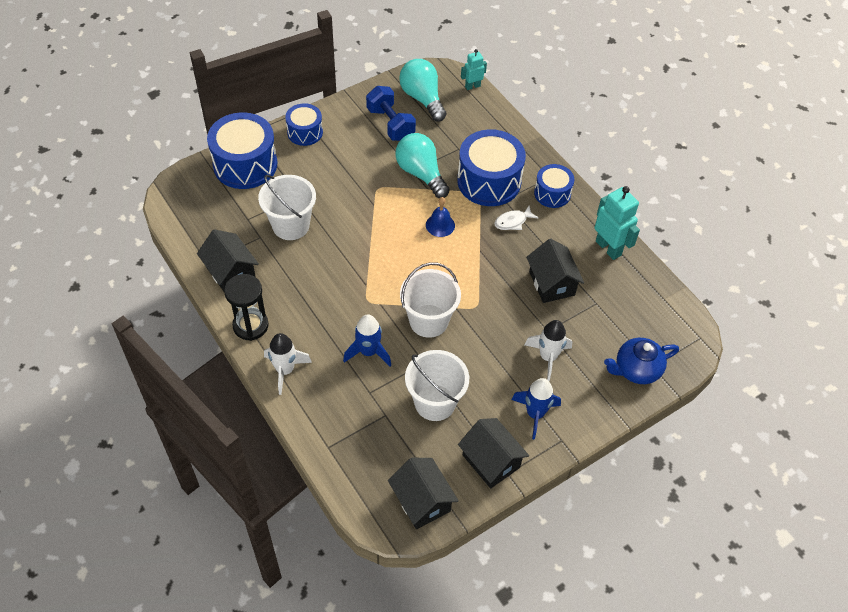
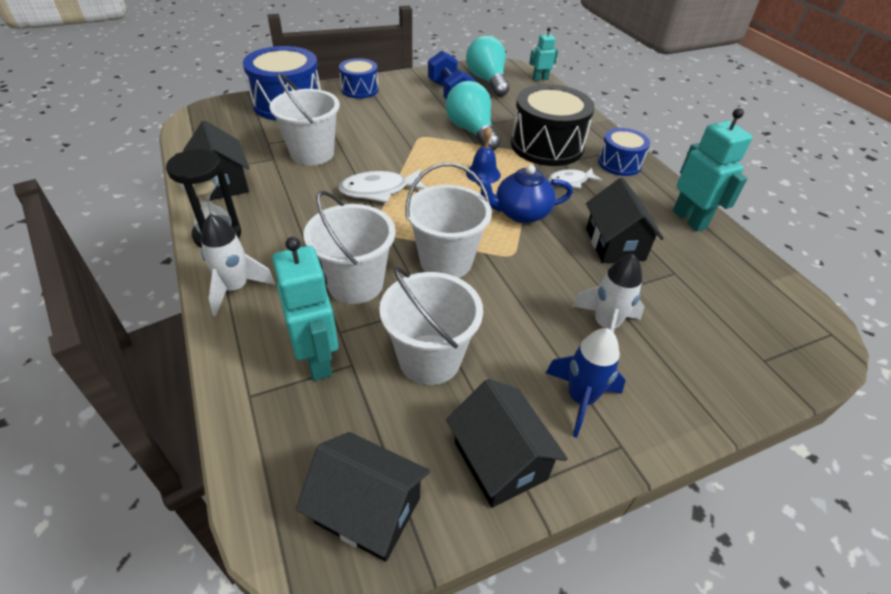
camera: 10 degrees right, 10 degrees down
blue rocket [343,314,391,366] -> white bucket [304,191,395,304]
black house [388,458,459,529] -> black house turned 45 degrees counterclockwise [296,432,430,562]
blue drum [457,129,526,206] -> black drum [511,84,595,166]
blue teapot [604,338,679,384] -> blue teapot moved to [476,165,573,223]
none -> turquoise robot [272,237,338,381]
none -> white fish [338,169,427,203]

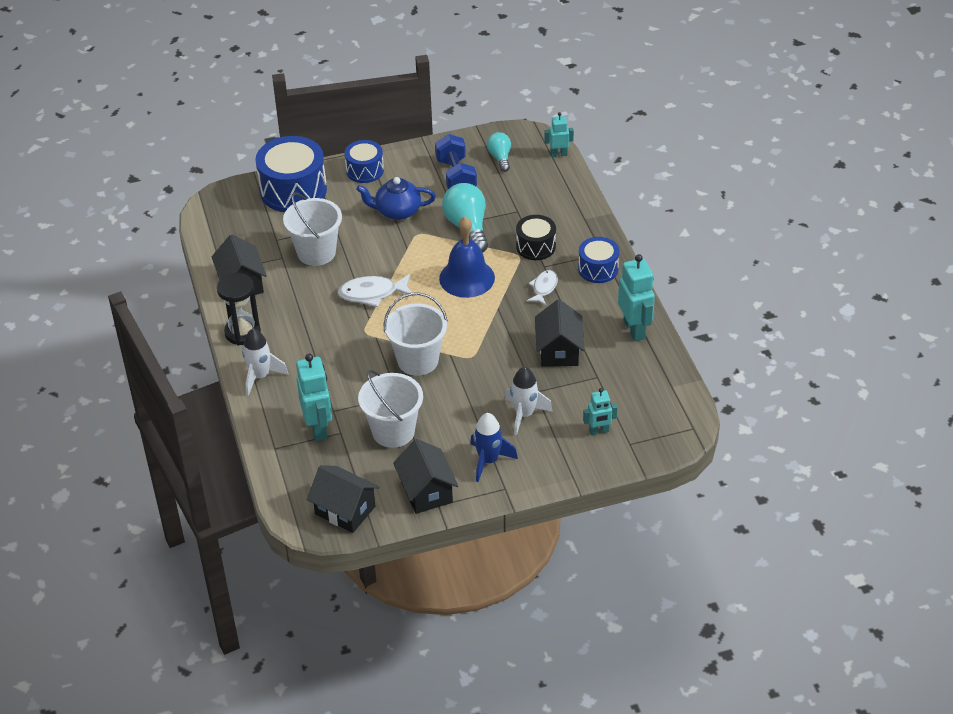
camera: 10 degrees right, 0 degrees up
white bucket [304,191,395,304] -> none
turquoise light bulb [466,36,509,97] -> turquoise light bulb [487,132,511,172], size x0.59
blue bell [466,127,501,184] -> blue bell [439,216,495,298], size x1.77
blue teapot [476,165,573,223] -> blue teapot moved to [356,177,436,220]
black drum [511,84,595,166] -> black drum [516,215,556,260], size x0.57
white fish [548,168,602,188] -> white fish turned 120 degrees clockwise [527,270,558,305]
none -> turquoise robot [583,388,617,435]

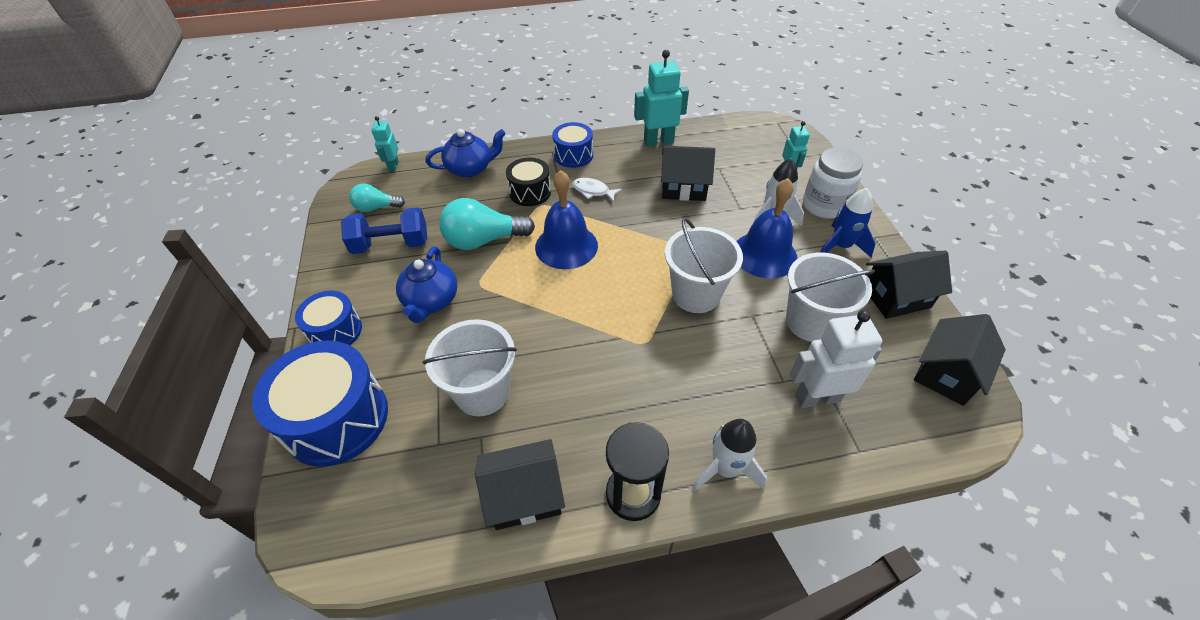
camera: 85 degrees left, 5 degrees up
turquoise robot [296,354,332,441] -> white robot [790,310,882,408]
white fish [338,274,414,307] -> none
none -> blue teapot [426,129,506,178]
none -> blue bell [736,178,797,279]
none -> white jar [803,148,863,219]

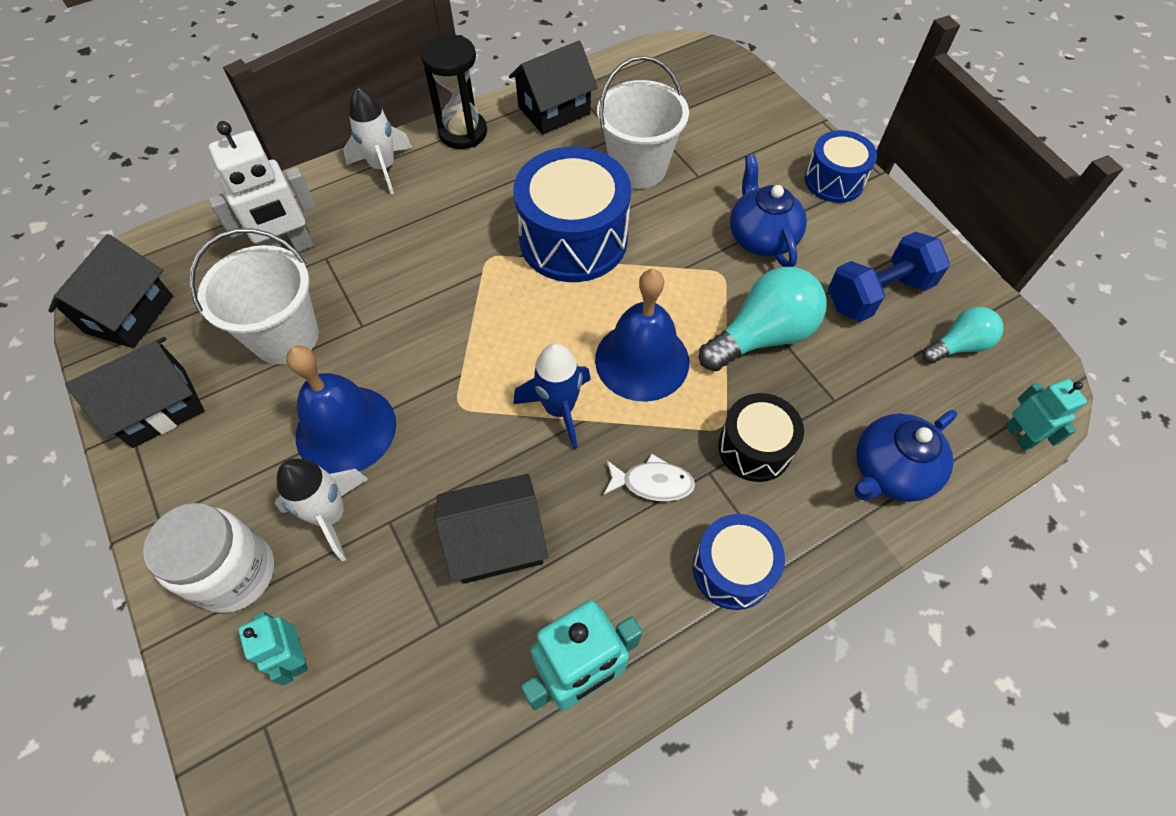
camera: 160 degrees right, 10 degrees up
blue drum [252,340,388,467] -> blue drum moved to [513,147,631,282]
white bucket [665,218,743,313] -> none
blue rocket [820,188,876,257] -> blue rocket moved to [514,343,591,449]

